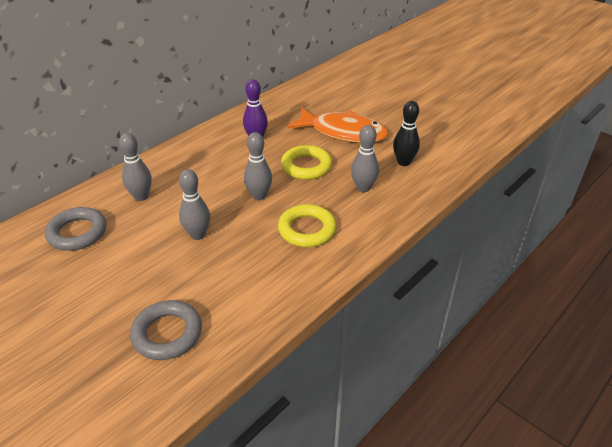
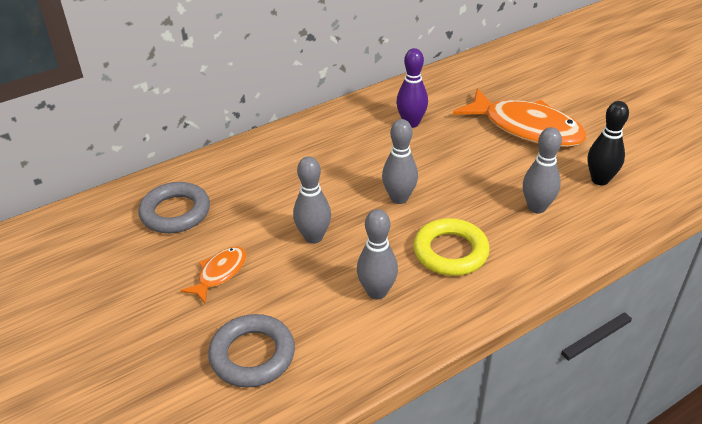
camera: 15 degrees right, 0 degrees up
grey bowling pin [119,133,152,201] -> grey bowling pin moved to [357,209,398,299]
yellow ring [281,145,332,180] -> none
none -> orange fish [180,246,246,303]

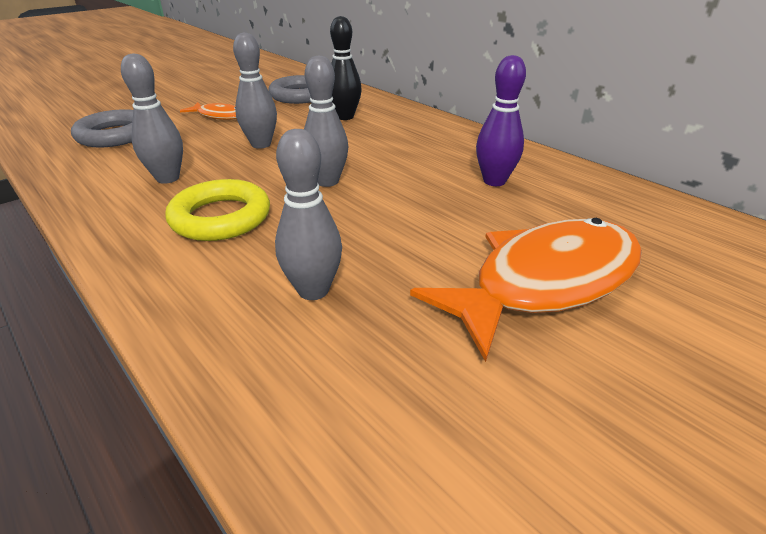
camera: 80 degrees right, 5 degrees down
orange fish [453,88,587,147] -> orange fish turned 150 degrees counterclockwise [410,218,642,362]
black bowling pin [588,101,629,185] -> black bowling pin moved to [330,16,362,120]

